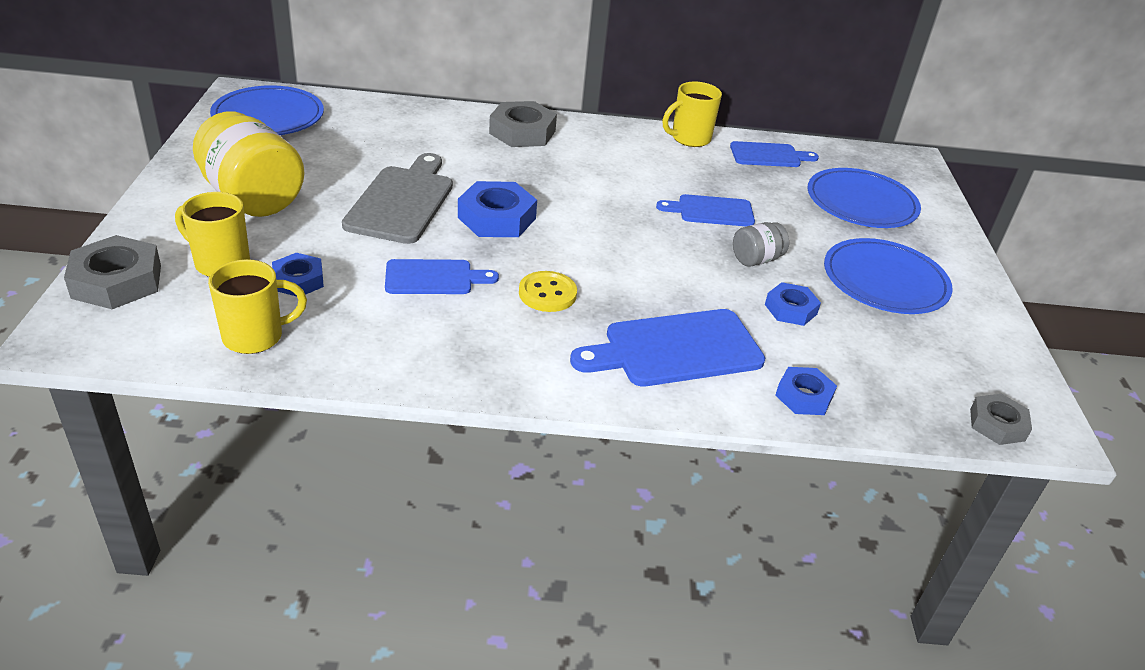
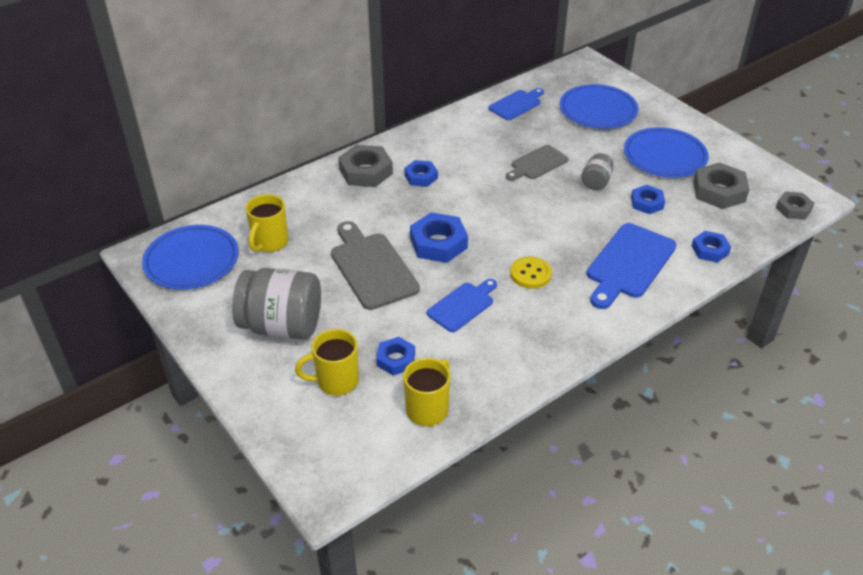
camera: 35 degrees left, 5 degrees up
grey nut [64,235,161,309] -> grey nut moved to [693,162,750,209]
yellow jar [193,112,304,217] -> grey jar [232,268,321,340]
blue cutting board [656,194,755,226] -> grey cutting board [506,145,568,181]
yellow mug [663,82,722,147] -> yellow mug moved to [246,194,289,252]
none -> blue nut [404,160,438,187]

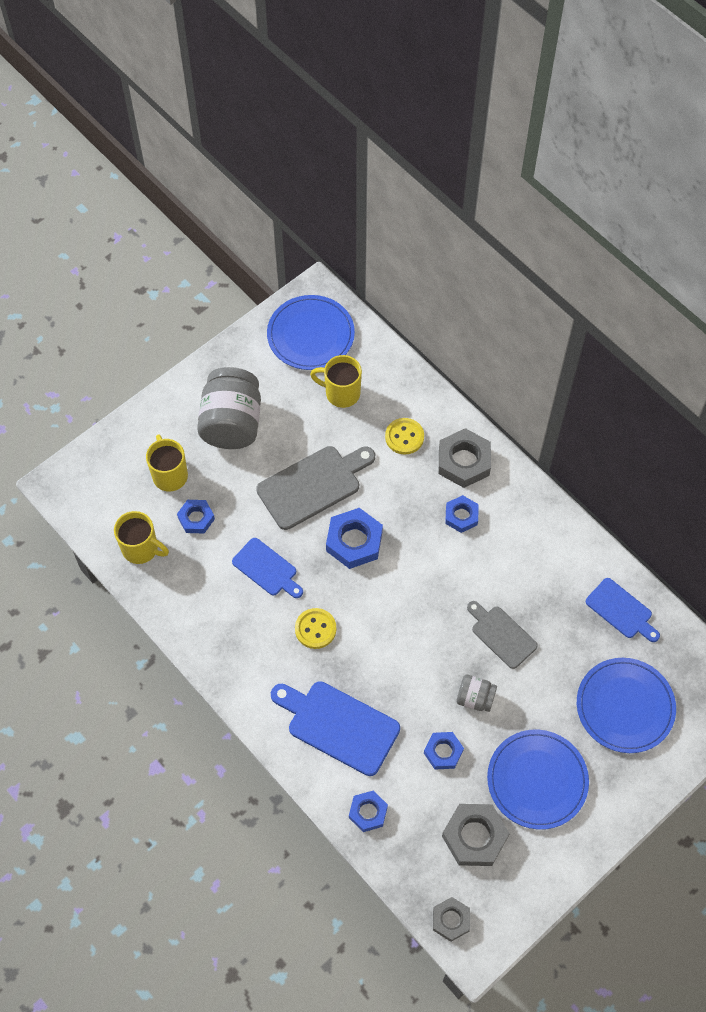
camera: 85 degrees right, 20 degrees up
none -> yellow button [385,418,424,455]

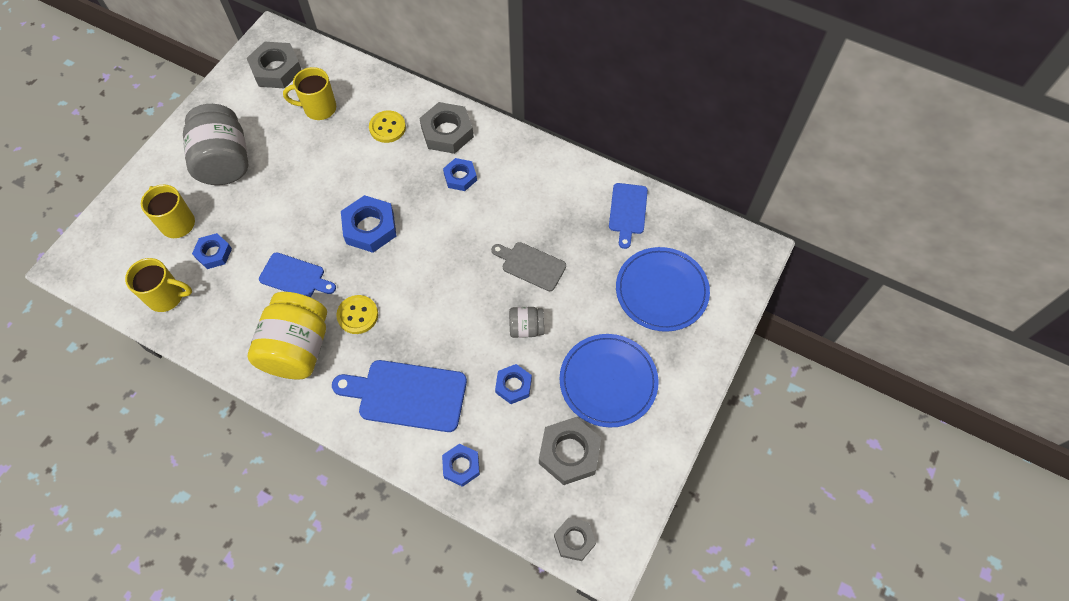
camera: 20 degrees left, 0 degrees up
grey cutting board [256,446,375,530] -> none
blue plate [267,295,355,370] -> grey nut [247,42,301,89]
blue cutting board [586,578,660,642] -> blue cutting board turned 75 degrees clockwise [609,183,648,249]
none -> yellow jar [248,292,327,379]

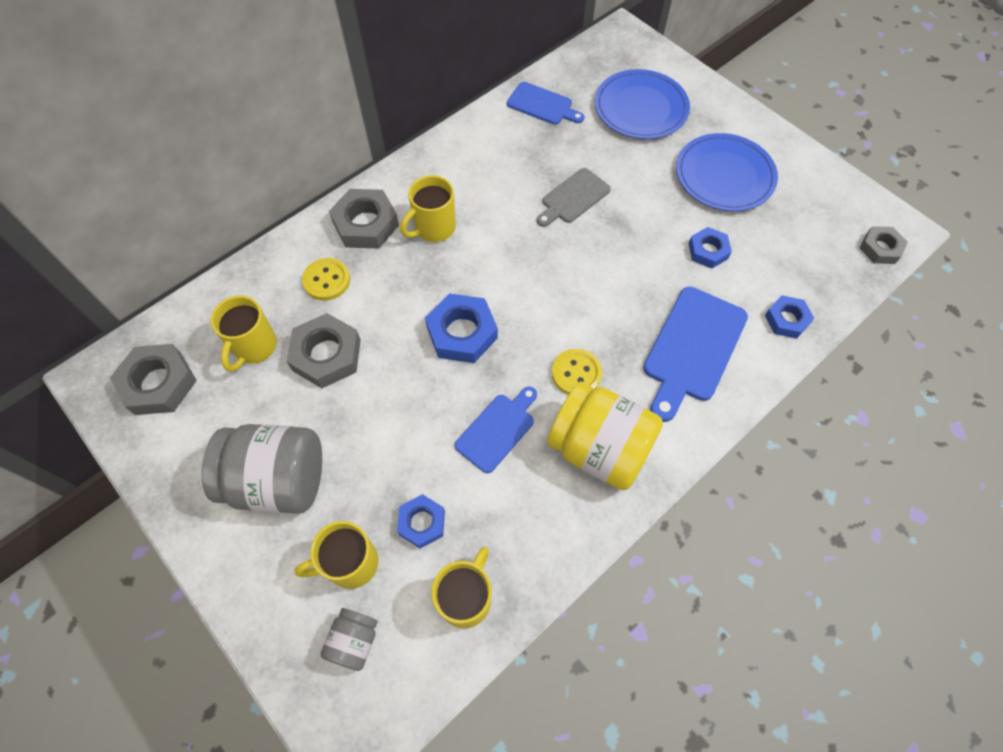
camera: 70 degrees left, 0 degrees up
blue nut [443,158,477,191] -> yellow mug [400,175,456,242]
grey jar [509,307,544,338] -> grey jar moved to [320,608,378,671]
grey nut [539,417,601,485] -> grey nut moved to [287,313,361,388]

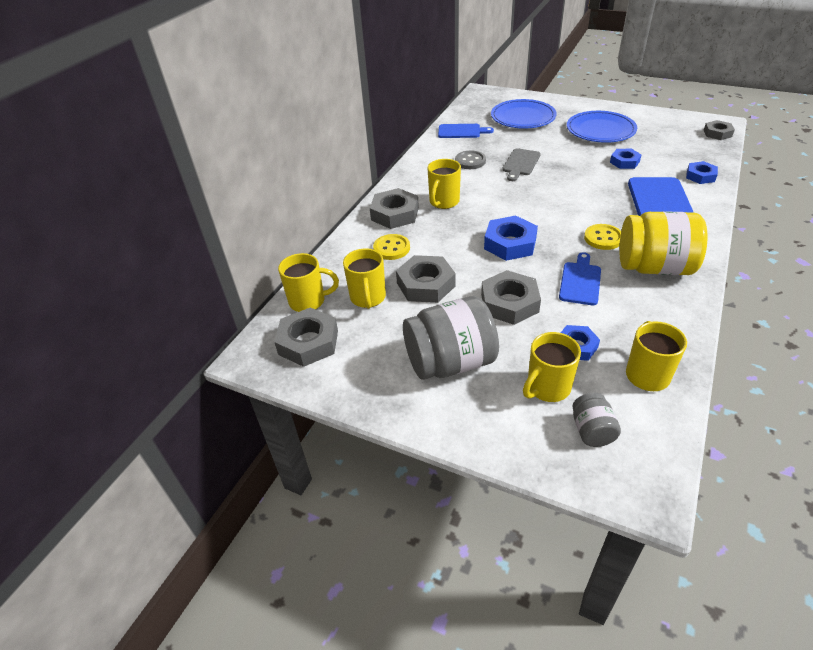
camera: 20 degrees left, 20 degrees down
none -> yellow mug [278,253,339,312]
none -> grey button [455,151,486,169]
none -> grey nut [481,270,541,325]

